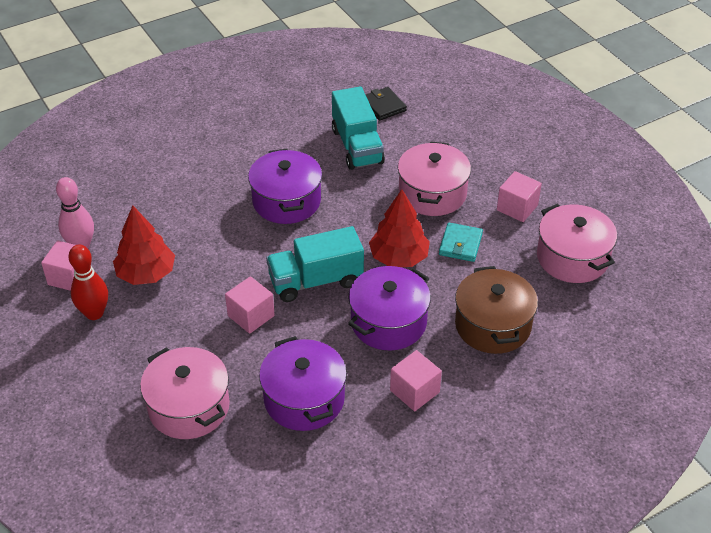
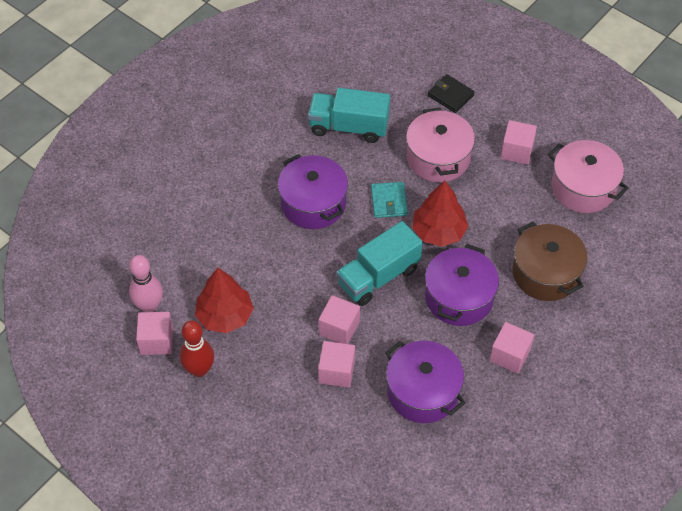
camera: 20 degrees left, 10 degrees up
pink pot [140,347,230,439] -> none
turquoise truck [332,86,385,170] -> turquoise truck turned 135 degrees clockwise [308,88,390,143]
black wallet [366,87,407,121] -> black wallet moved to [428,74,475,113]
turquoise wallet [439,222,483,262] -> turquoise wallet moved to [371,182,408,218]
none -> pink cube [318,341,355,388]

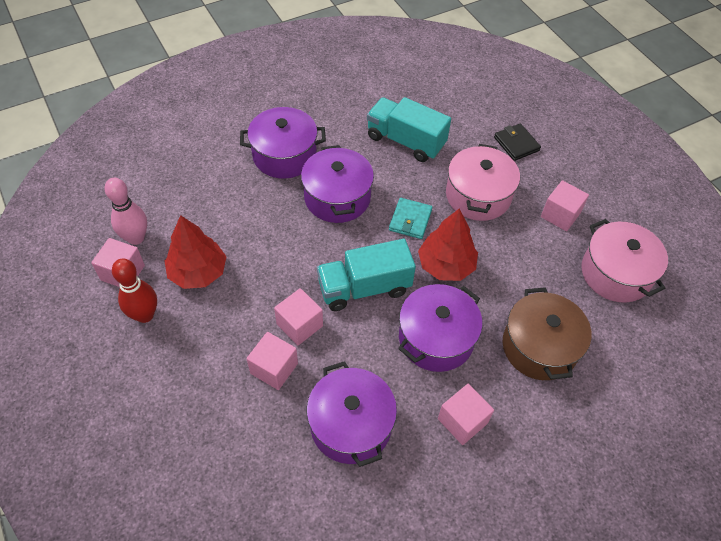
camera: 20 degrees right, 0 degrees up
none -> purple pot [240,107,326,179]

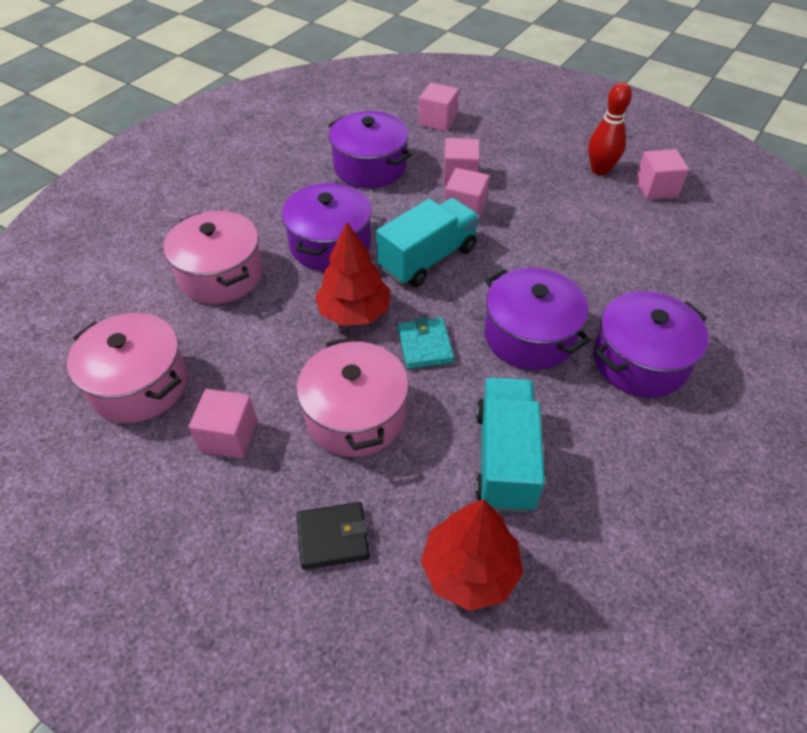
camera: 155 degrees right, 5 degrees down
pink bowling pin [104,178,147,245] -> none
red tree [165,215,227,289] -> red tree moved to [421,499,523,611]
turquoise truck [367,97,451,162] -> turquoise truck turned 90 degrees counterclockwise [475,377,545,513]
pink cube [438,384,494,445] -> pink cube moved to [419,83,459,132]
black wallet [494,123,541,161] -> black wallet turned 45 degrees counterclockwise [297,502,370,570]
brown pot [503,288,592,380] -> pink pot [164,211,263,304]

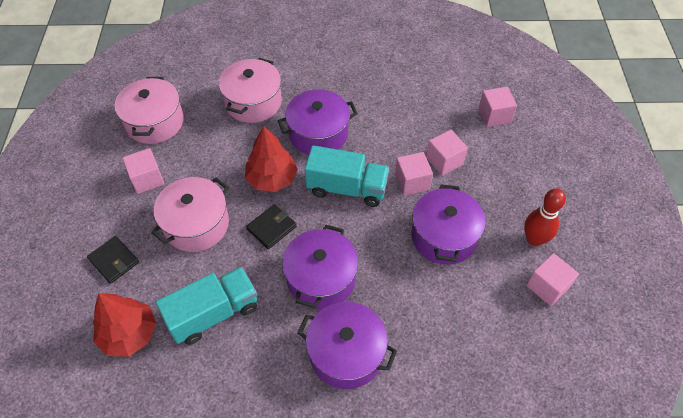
camera: 55 degrees right, 5 degrees up
purple pot [328,111,412,188] -> purple pot moved to [411,185,486,265]
turquoise wallet [398,317,454,369] -> black wallet [246,204,296,249]

